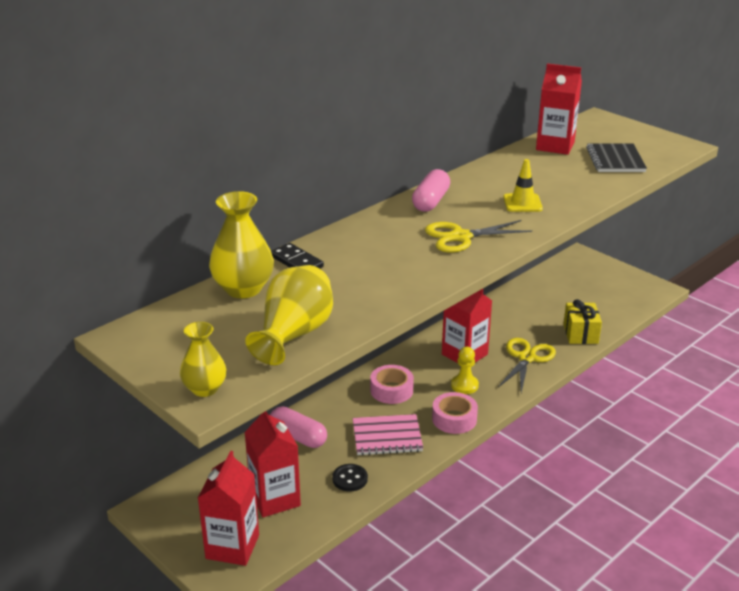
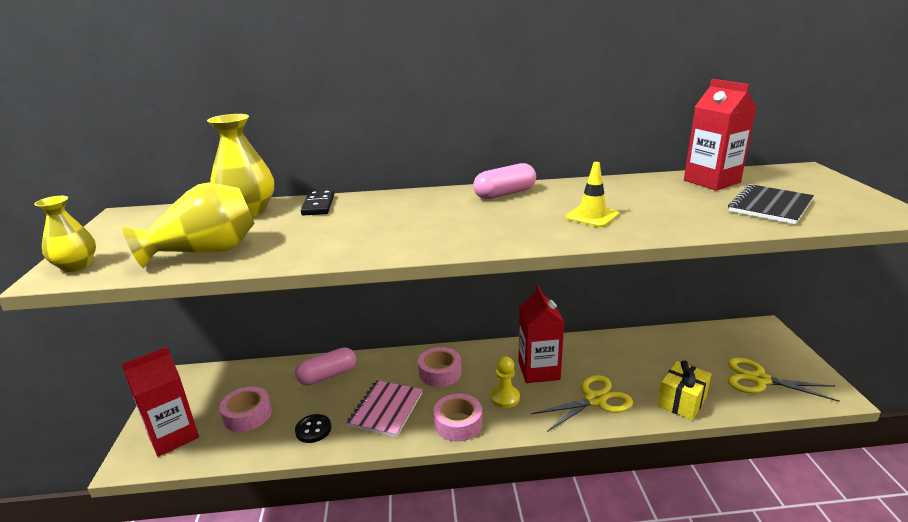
camera: 40 degrees right, 5 degrees down
red carton [244,411,301,517] -> pink tape [219,386,272,432]
pink capsule [270,406,327,448] -> pink capsule turned 75 degrees clockwise [295,347,356,385]
pink notebook [353,414,423,456] -> pink notebook turned 75 degrees clockwise [347,380,423,437]
yellow scissors [425,220,532,253] -> yellow scissors moved to [728,358,840,402]

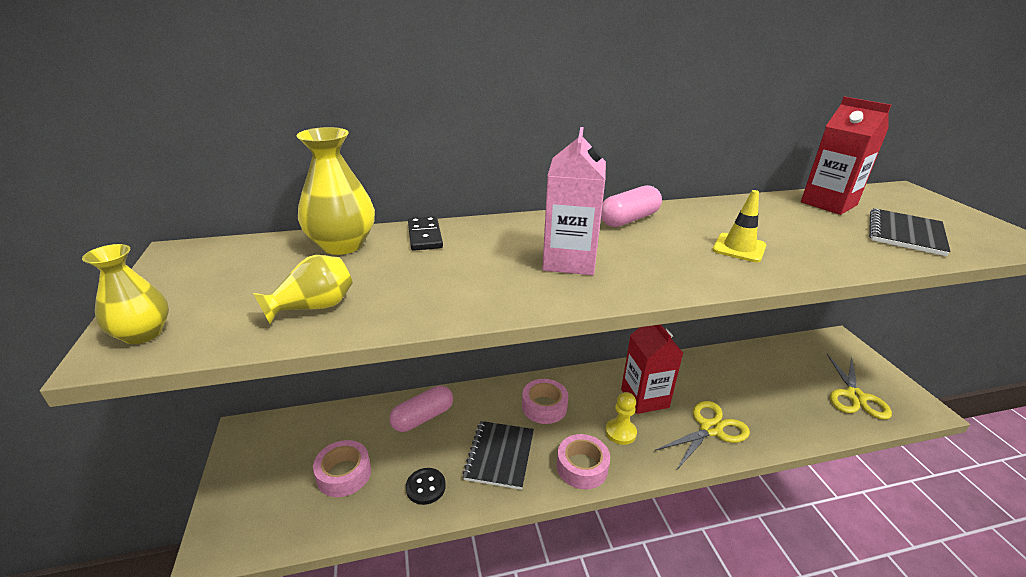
camera: 10 degrees left, 5 degrees up
yellow vase [122,182,255,268] -> yellow vase [253,255,353,324], size x0.62
red carton [122,347,199,457] -> none
pink notebook [347,380,423,437] -> black notebook [462,421,534,490]
yellow gift [658,361,711,420] -> none
yellow scissors [728,358,840,402] -> yellow scissors turned 90 degrees counterclockwise [827,354,892,420]
none -> pink carton [542,127,606,275]

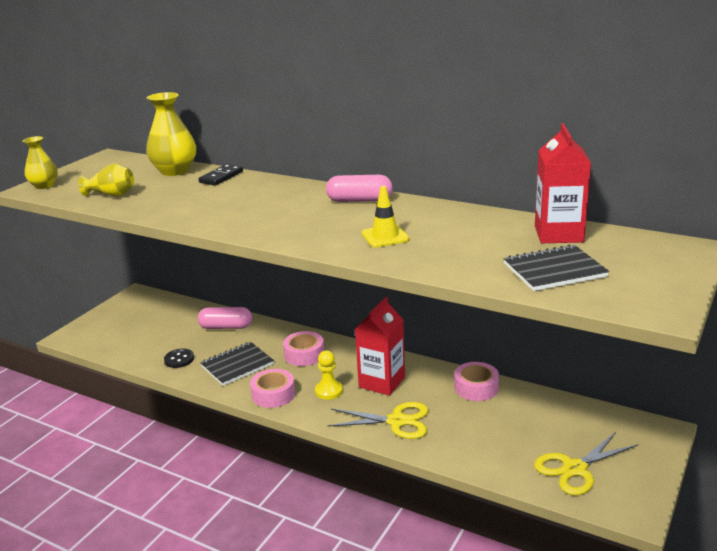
camera: 45 degrees right, 5 degrees down
pink tape [313,440,371,497] -> pink tape moved to [454,362,499,401]
pink carton [542,127,606,275] -> none

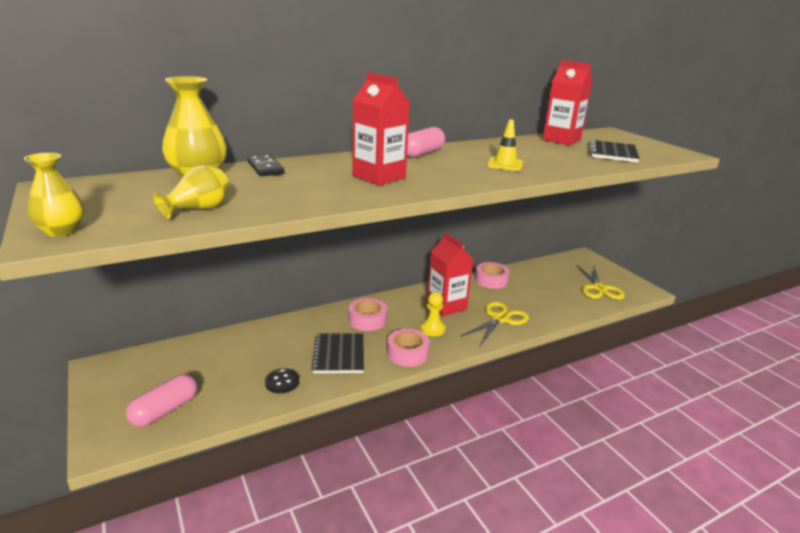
camera: 60 degrees left, 0 degrees up
pink capsule [197,307,252,329] -> pink capsule moved to [126,374,198,427]
none -> red carton [352,72,410,186]

